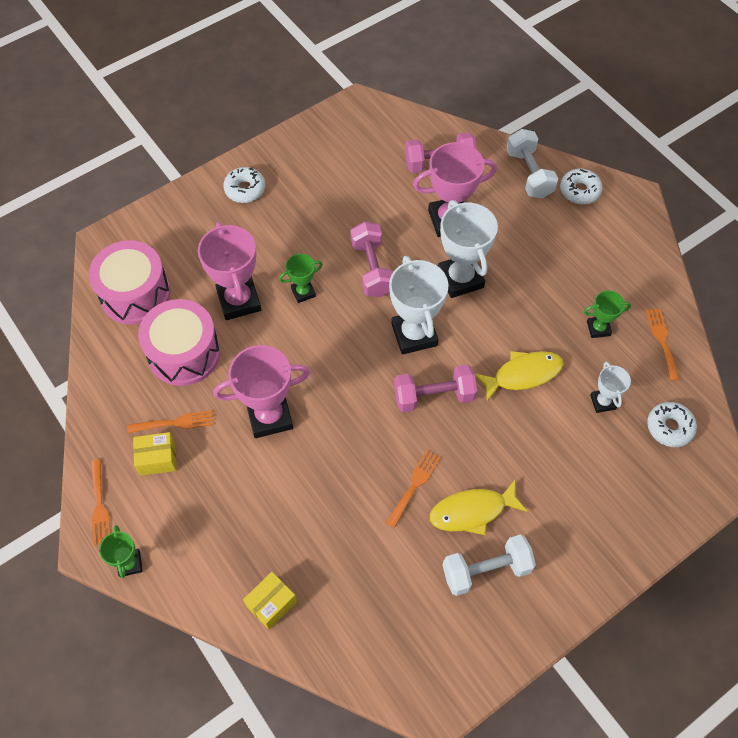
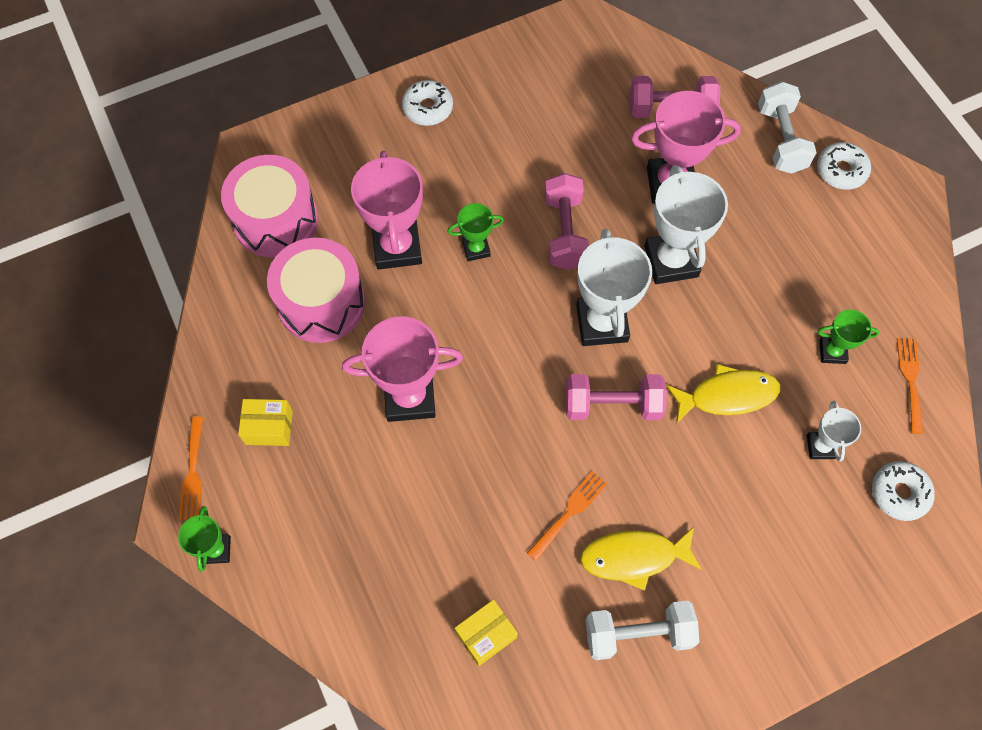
camera: 10 degrees right, 5 degrees up
orange fork [127,410,214,433] -> none
yellow box [243,572,297,630] -> yellow box moved to [455,599,518,666]

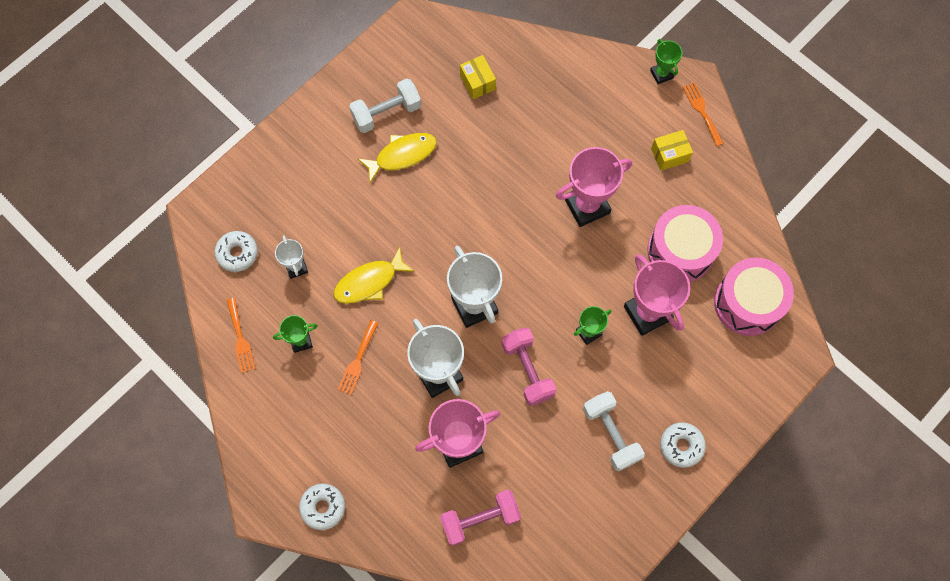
camera: 160 degrees right, 5 degrees up
yellow box [455,599,518,666] -> yellow box turned 60 degrees counterclockwise [460,55,496,99]
orange fork [527,471,607,561] -> orange fork moved to [338,320,378,395]
pink dumbbell [565,374,667,420] -> none
white dumbbell [758,81,817,174] -> white dumbbell moved to [583,391,645,471]

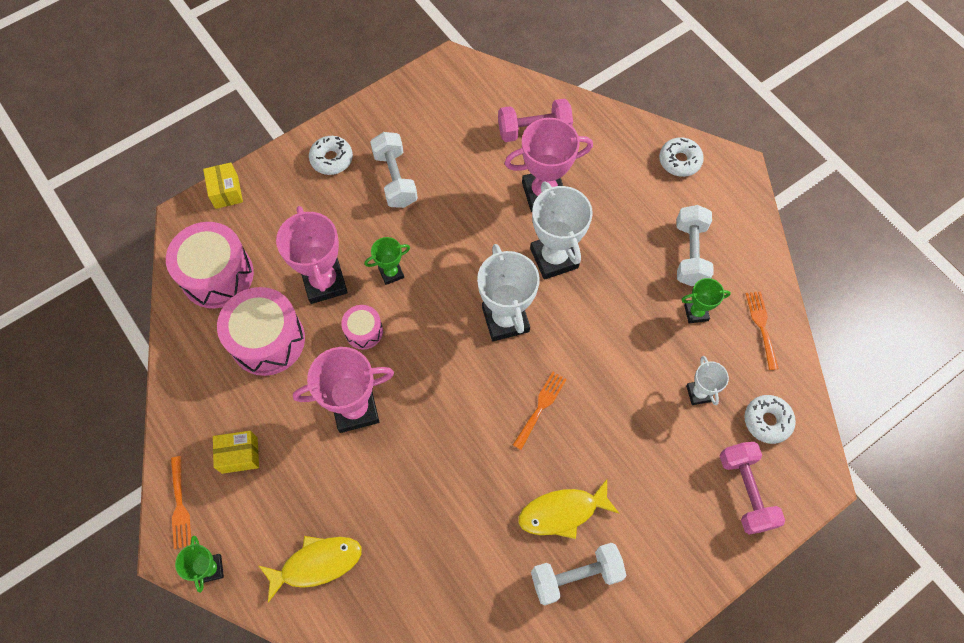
camera: 170 degrees left, 5 degrees down
yellow fish [333,247,415,304] -> yellow fish moved to [259,536,362,603]
orange fork [338,320,378,395] -> orange fork moved to [513,372,567,450]
yellow box [460,55,496,99] -> yellow box moved to [203,162,243,209]
pink dumbbell [501,327,557,406] -> pink dumbbell moved to [720,442,785,534]
none -> pink drum [341,305,383,349]
none -> white dumbbell [677,205,714,286]

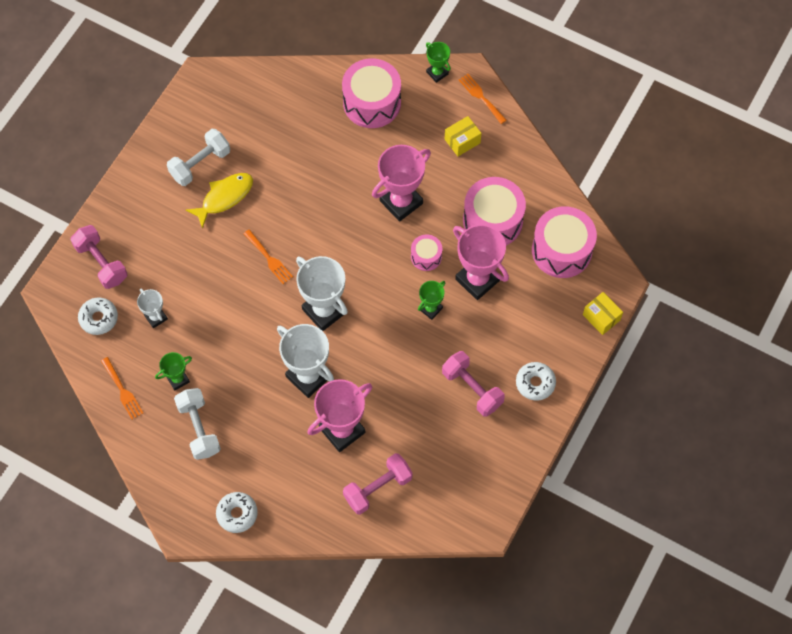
camera: 155 degrees right, 0 degrees up
yellow fish [259,536,362,603] -> pink drum [342,58,401,128]
white dumbbell [370,132,418,208] -> pink dumbbell [442,351,505,417]
orange fork [513,372,567,450] -> orange fork turned 45 degrees counterclockwise [244,229,293,284]

